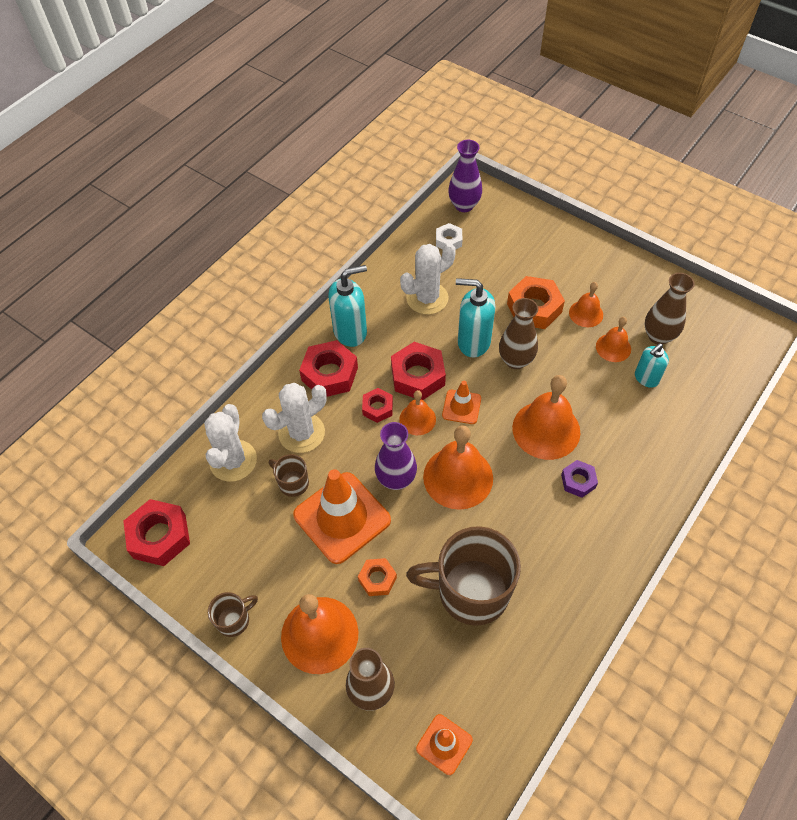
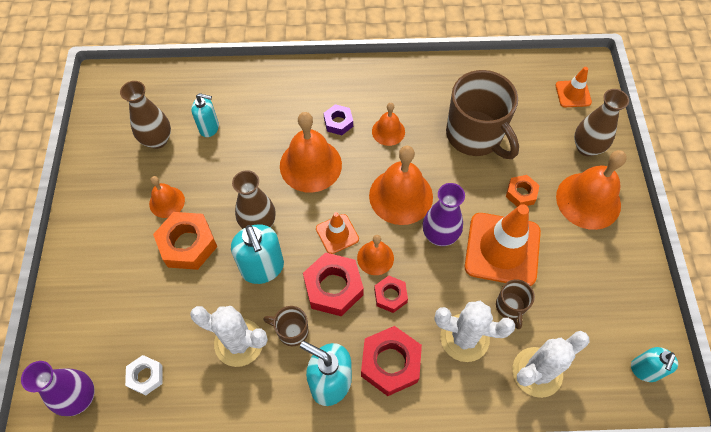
camera: 130 degrees left, 5 degrees up
red nut [123,499,190,566] -> turquoise soap dispenser [631,347,678,382]
brown mug [208,592,258,637] -> brown mug moved to [263,306,308,346]
orange bell [596,317,631,362] -> orange bell moved to [372,103,405,146]

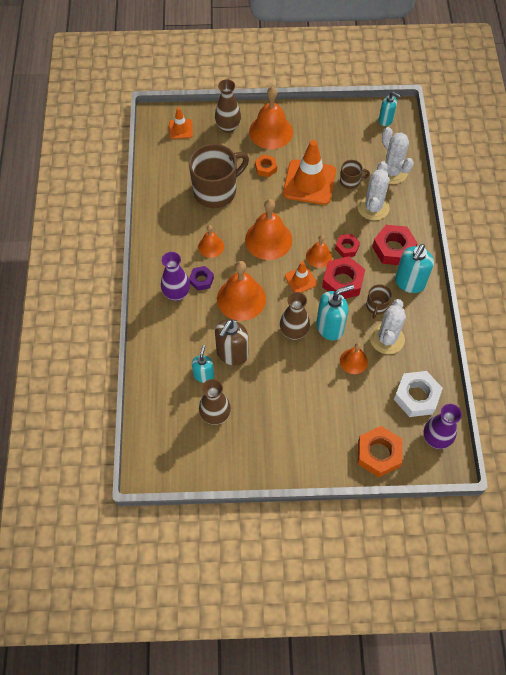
camera: 90 degrees left, 0 degrees up
white nut [125,355,163,396] -> white nut [394,371,443,417], size x1.75
orange bell [149,176,185,218] -> orange bell moved to [340,343,368,374]
orange nut [153,212,217,270] -> orange nut moved to [358,426,403,477]
purple vase [423,183,465,246] -> purple vase moved to [161,252,190,301]
none -> brown soap dispenser [215,319,248,366]

